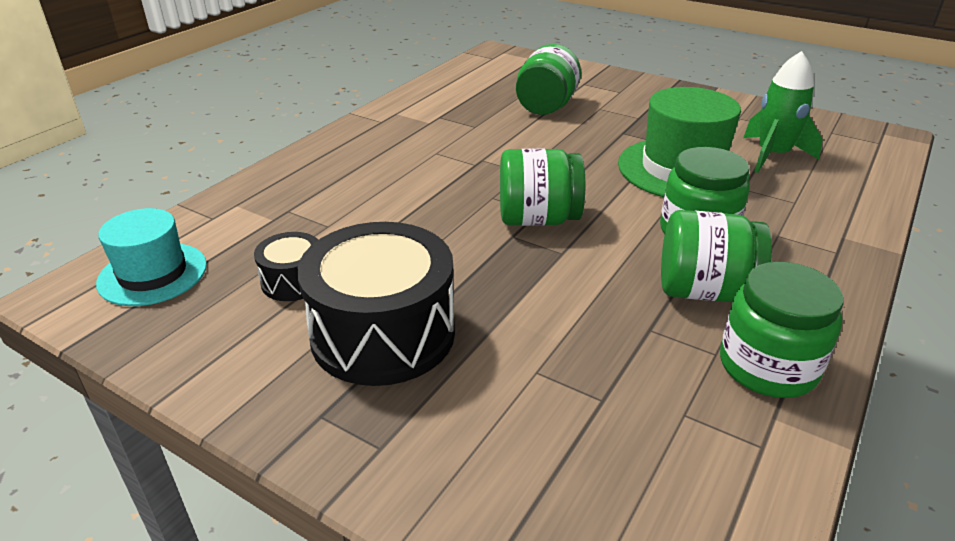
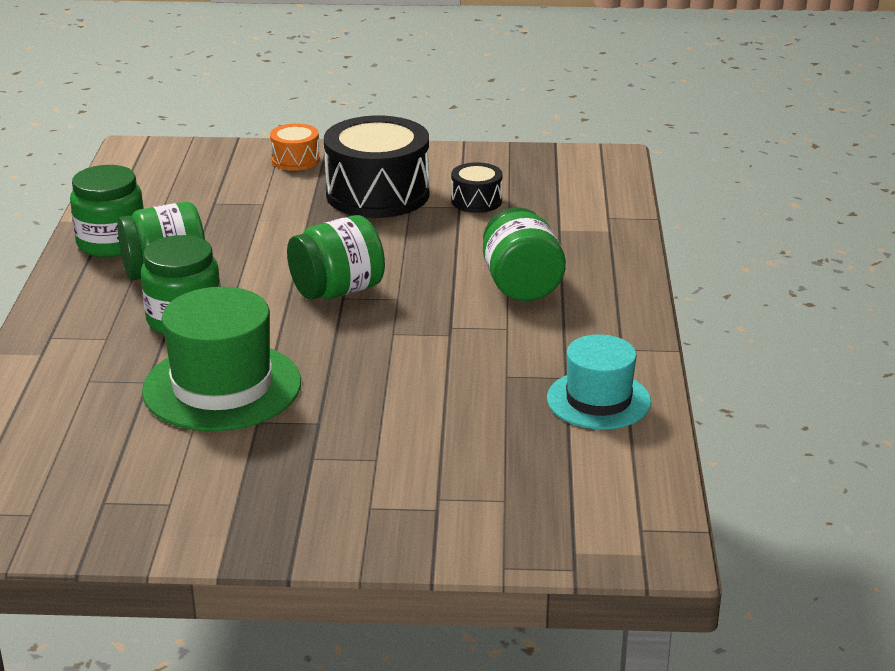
camera: 150 degrees right, 5 degrees down
turquoise hat [96,208,207,306] -> turquoise hat moved to [547,334,651,430]
green jar [516,44,581,115] -> green jar moved to [483,207,566,301]
green rocket [743,51,823,173] -> none
none -> orange drum [270,123,320,171]

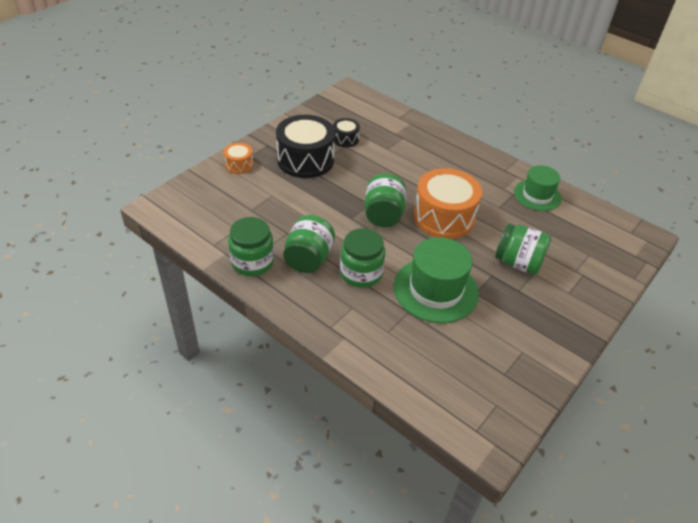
camera: 55 degrees left, 15 degrees up
green jar [483,207,566,301] -> green jar moved to [495,223,551,275]
turquoise hat [547,334,651,430] -> green hat [514,165,562,211]
none -> orange drum [413,168,482,239]

